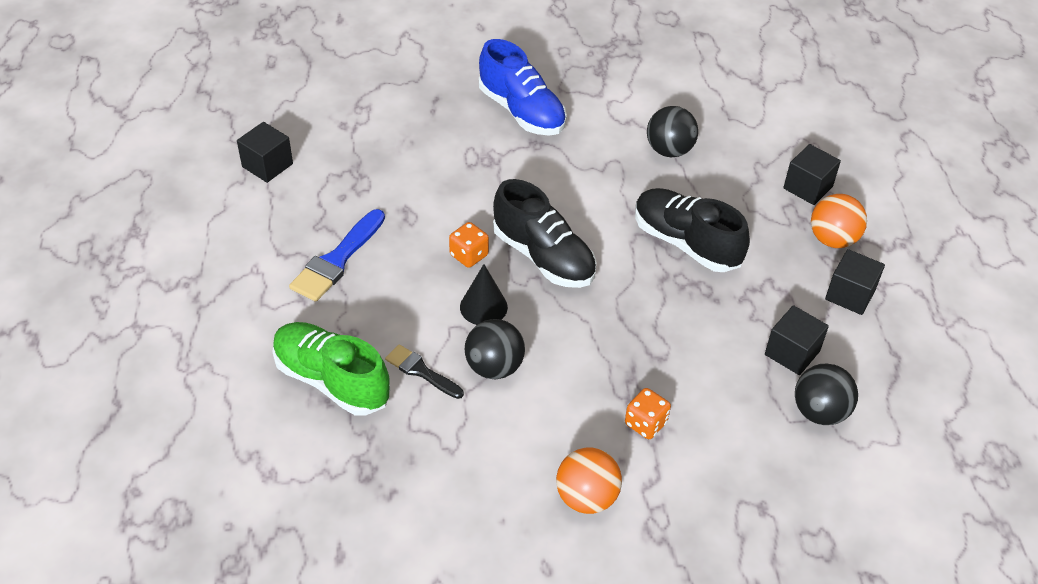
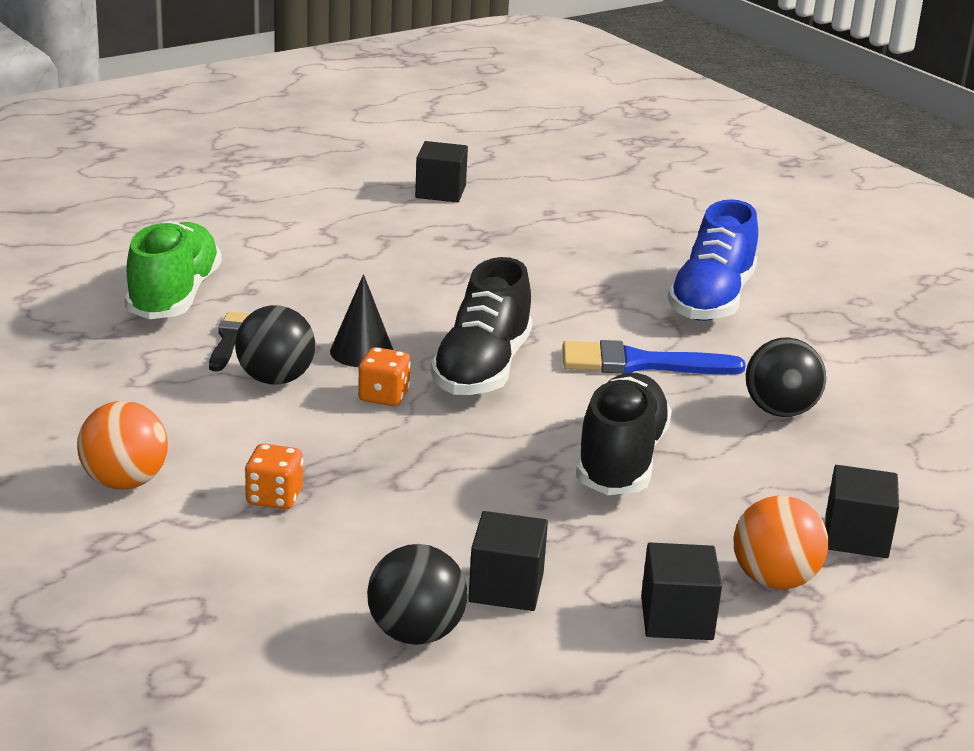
camera: 60 degrees right, 20 degrees down
blue brush [289,209,385,302] -> blue brush moved to [563,340,746,375]
orange dice [449,222,489,268] -> orange dice moved to [358,347,411,406]

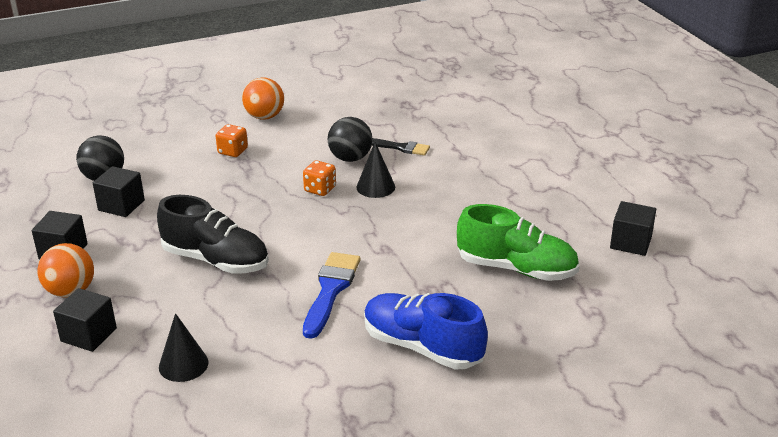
camera: 105 degrees right, 5 degrees up
green shoe [124,221,222,319] -> green shoe moved to [457,204,579,281]
black shoe [431,257,532,395] -> none
black ball [746,337,826,417] -> none
none -> black cone [159,313,209,382]

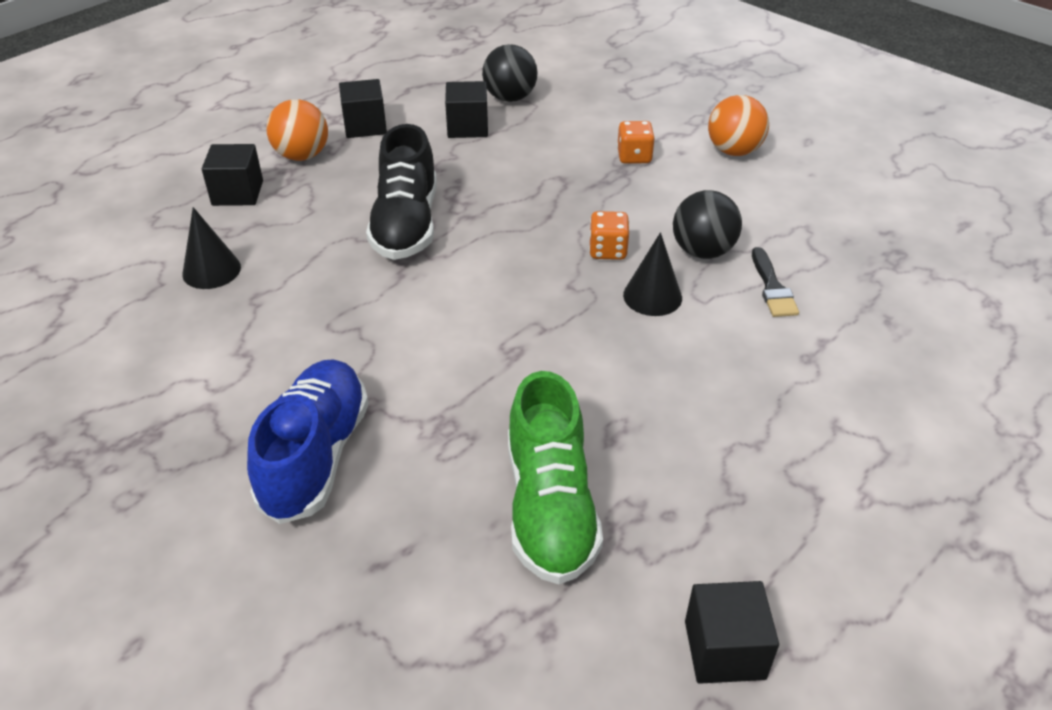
camera: 65 degrees right, 10 degrees up
blue brush [303,252,361,339] -> none

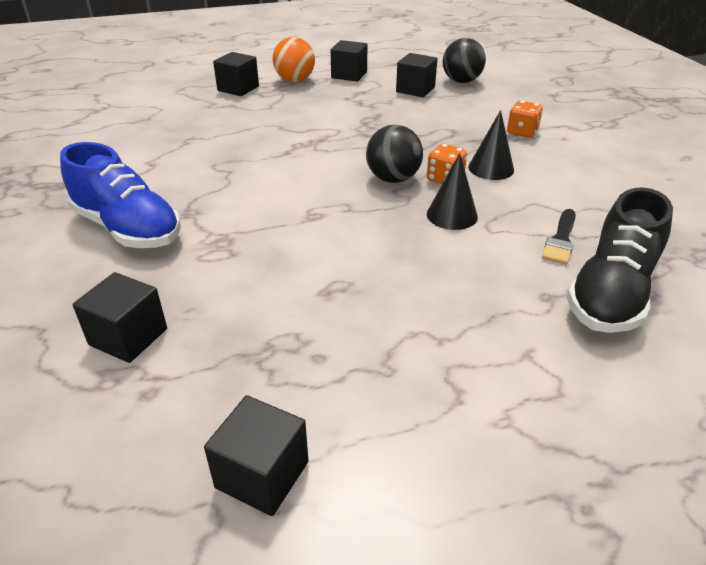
camera: 30 degrees right, 5 degrees down
black cone [182,207,241,289] -> black cone moved to [468,110,514,180]
blue shoe [247,359,369,524] -> blue shoe turned 90 degrees clockwise [60,142,181,248]
black shoe [366,124,437,260] -> black shoe moved to [567,187,673,333]
green shoe [508,371,603,584] -> none
black ball [673,190,742,259] -> black ball moved to [366,125,423,183]
orange ball [708,95,769,156] -> none
none -> black cube [73,272,167,363]

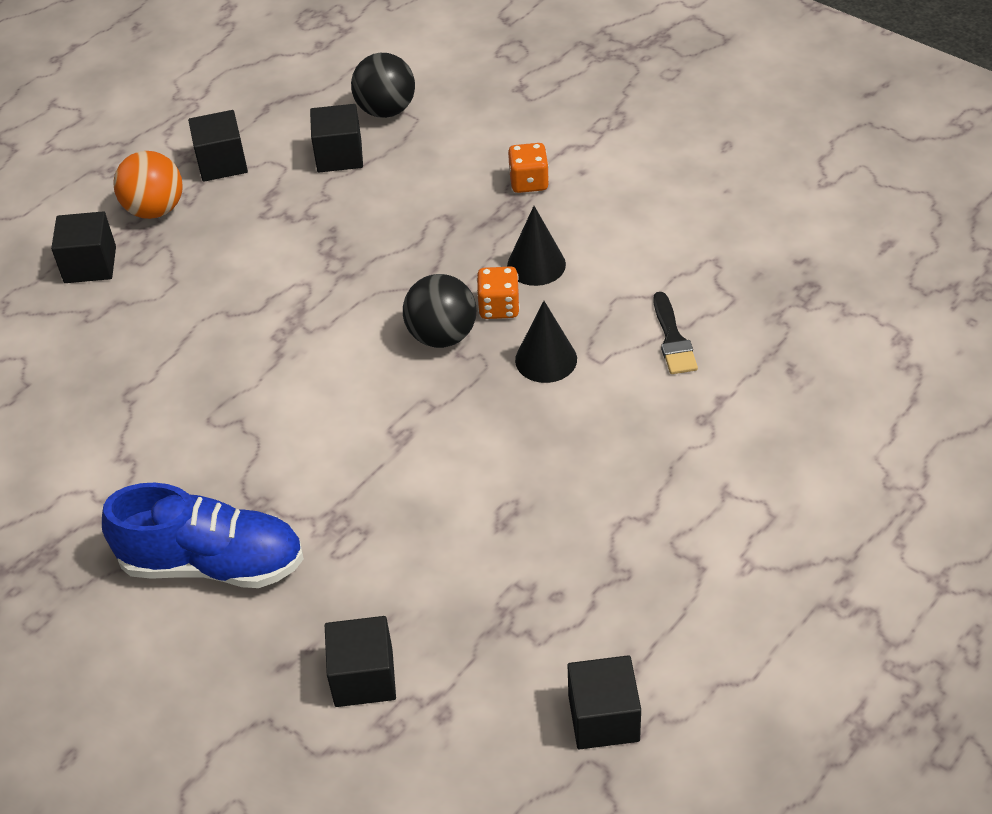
camera: 30 degrees left, 10 degrees up
black shoe [567,187,673,333] -> none

